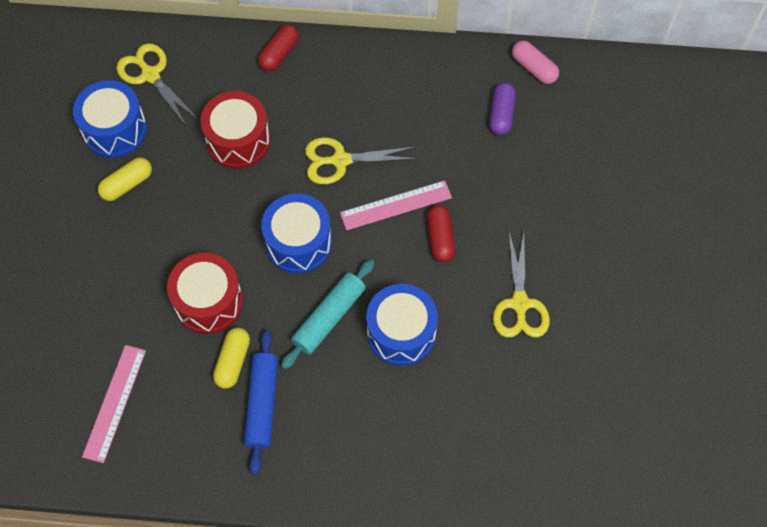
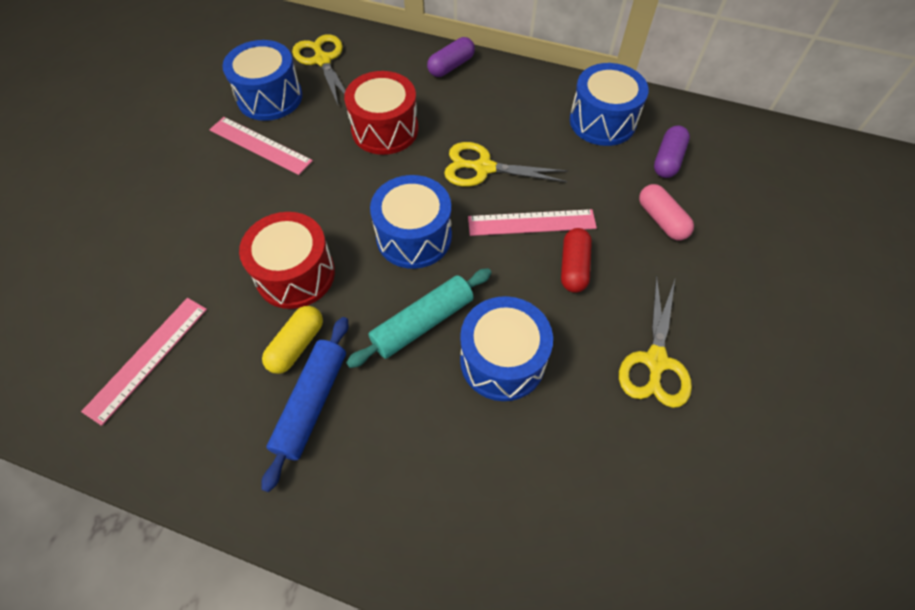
camera: 15 degrees right, 5 degrees down
yellow capsule [98,157,152,201] -> pink ruler [209,117,313,175]
red capsule [258,25,299,71] -> purple capsule [427,37,475,77]
pink capsule [512,40,559,84] -> pink capsule moved to [639,184,694,240]
none -> blue drum [570,63,649,146]

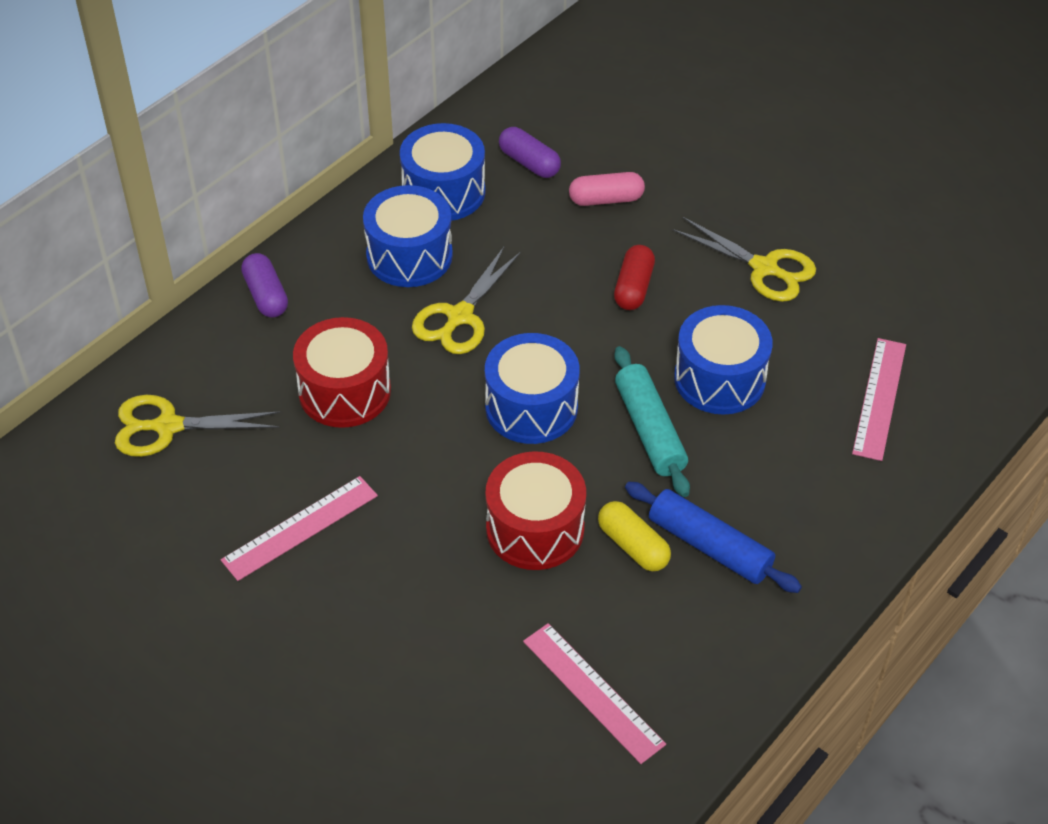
camera: 70 degrees left, 10 degrees down
blue drum [222,40,302,121] -> blue drum moved to [363,185,453,287]
pink ruler [468,209,597,236] -> pink ruler moved to [852,338,906,461]
red capsule [561,228,592,293] -> red capsule turned 75 degrees clockwise [614,245,655,310]

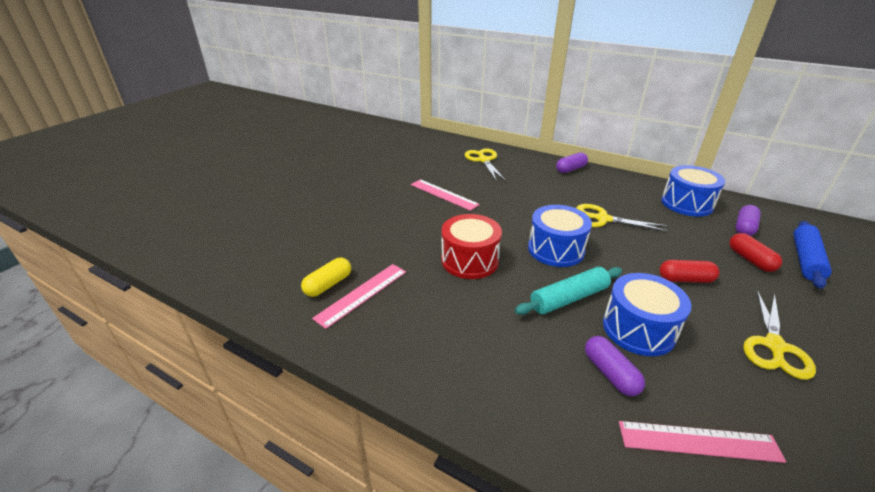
camera: 80 degrees right, 15 degrees down
red drum [293,317,391,428] -> none
blue drum [363,185,453,287] -> none
pink capsule [569,172,645,206] -> red capsule [729,233,782,272]
yellow capsule [598,501,671,571] -> yellow capsule moved to [301,258,351,297]
blue rolling pin [625,482,802,593] -> blue rolling pin moved to [793,221,832,289]
none -> purple capsule [585,336,645,396]

